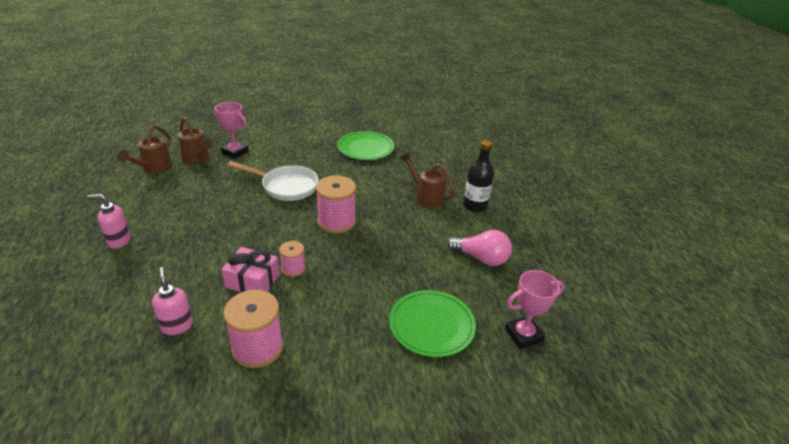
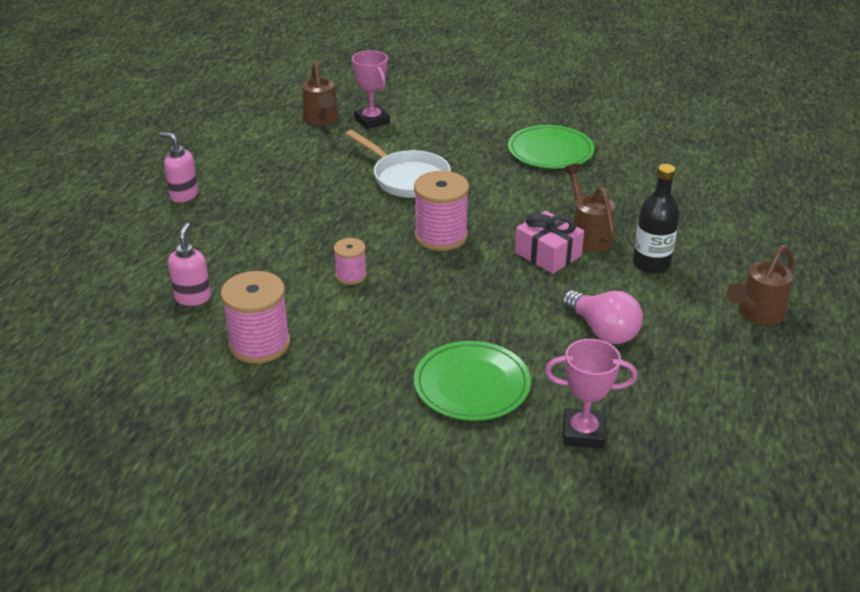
camera: 30 degrees right, 0 degrees up
brown watering can [118,125,172,174] -> brown watering can moved to [726,245,794,325]
pink gift [221,247,280,292] -> pink gift moved to [515,211,584,274]

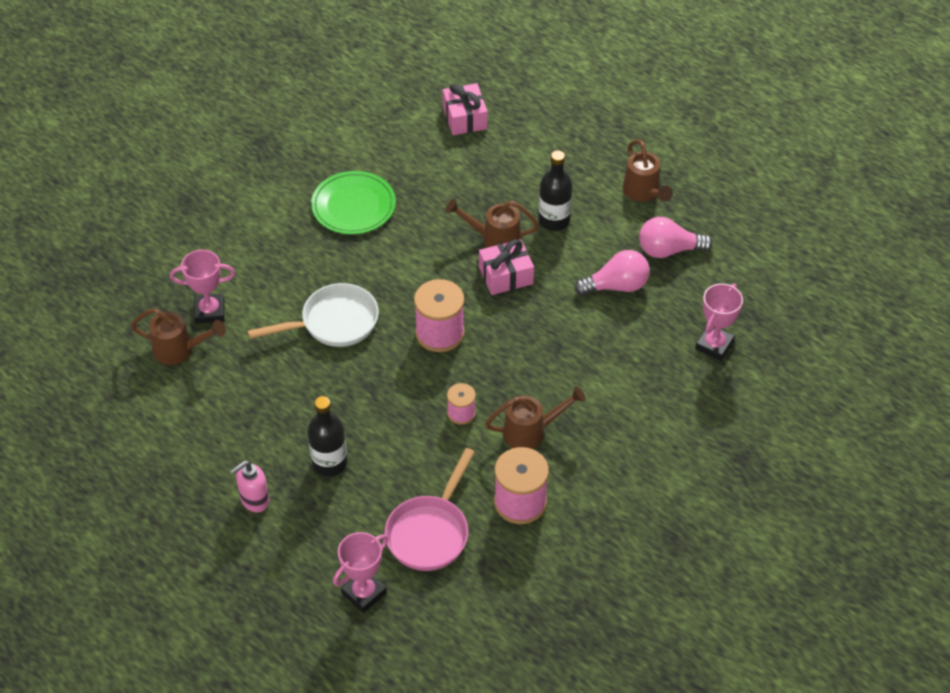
camera: 65 degrees left, 15 degrees up
pink soap dispenser [168,223,211,306] -> pink pan [385,448,475,571]
green plate [414,341,531,421] -> none
none -> black bottle [307,396,347,477]
none -> pink trophy [333,532,388,613]
none -> pink gift [443,83,488,135]
none -> brown watering can [485,386,586,449]
none -> pink light bulb [639,217,713,258]

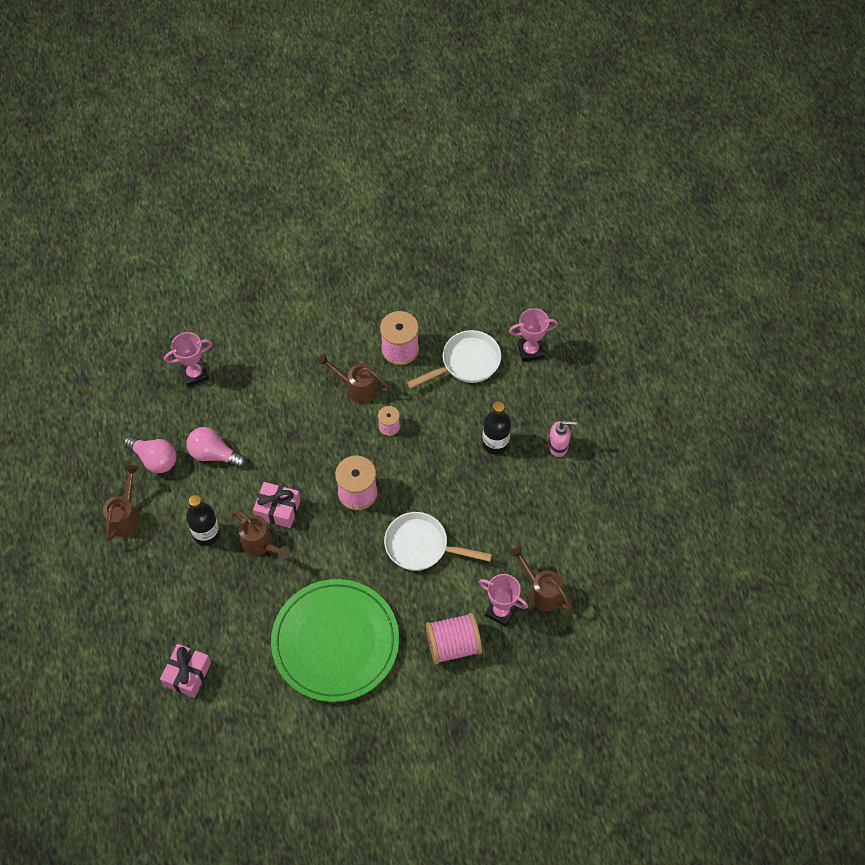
camera: 145 degrees left, 10 degrees up
green plate [311,171,396,234] -> green plate [271,579,399,702], size x1.68
pink pan [385,448,475,571] -> white pan [407,330,501,389]
none -> pink spool [426,613,482,664]

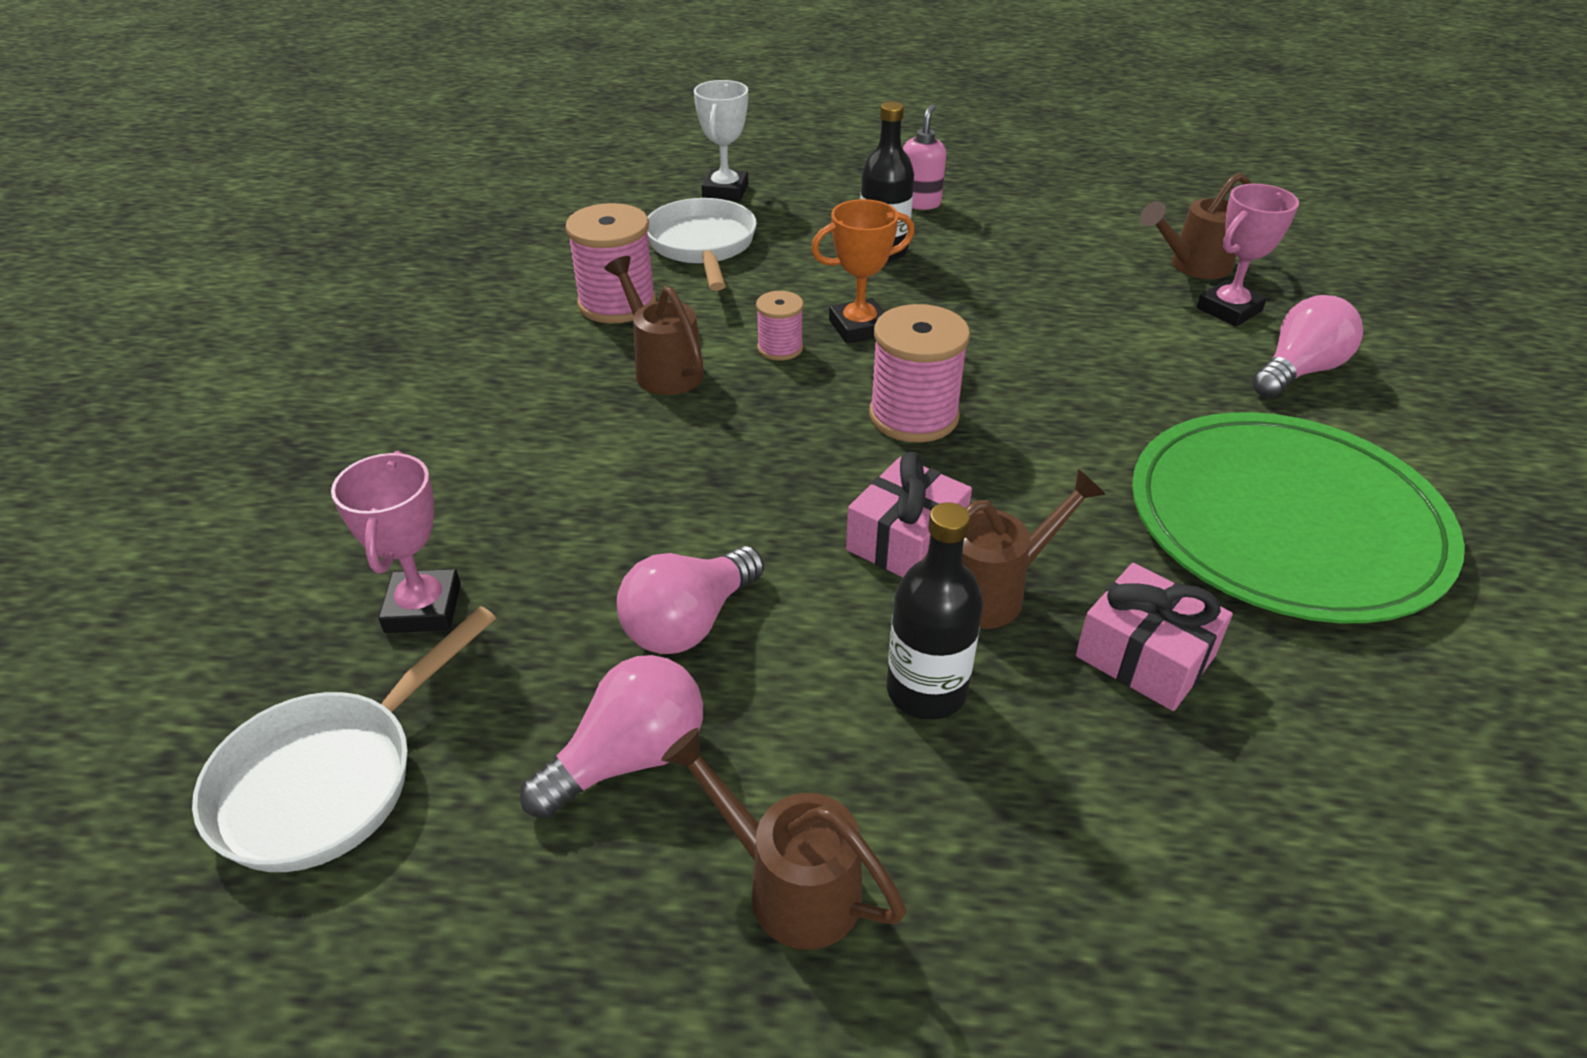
camera: 70 degrees left, 20 degrees down
pink gift [160,644,211,698] -> pink gift moved to [1076,563,1233,711]
brown watering can [317,354,390,403] -> brown watering can turned 105 degrees clockwise [604,256,704,395]
white pan [384,512,492,571] -> white pan moved to [192,606,496,872]
pink spool [426,613,482,664] -> pink light bulb [1252,295,1363,398]
pink trophy [509,308,558,362] -> white trophy [694,80,748,201]
none -> orange trophy [811,199,915,344]

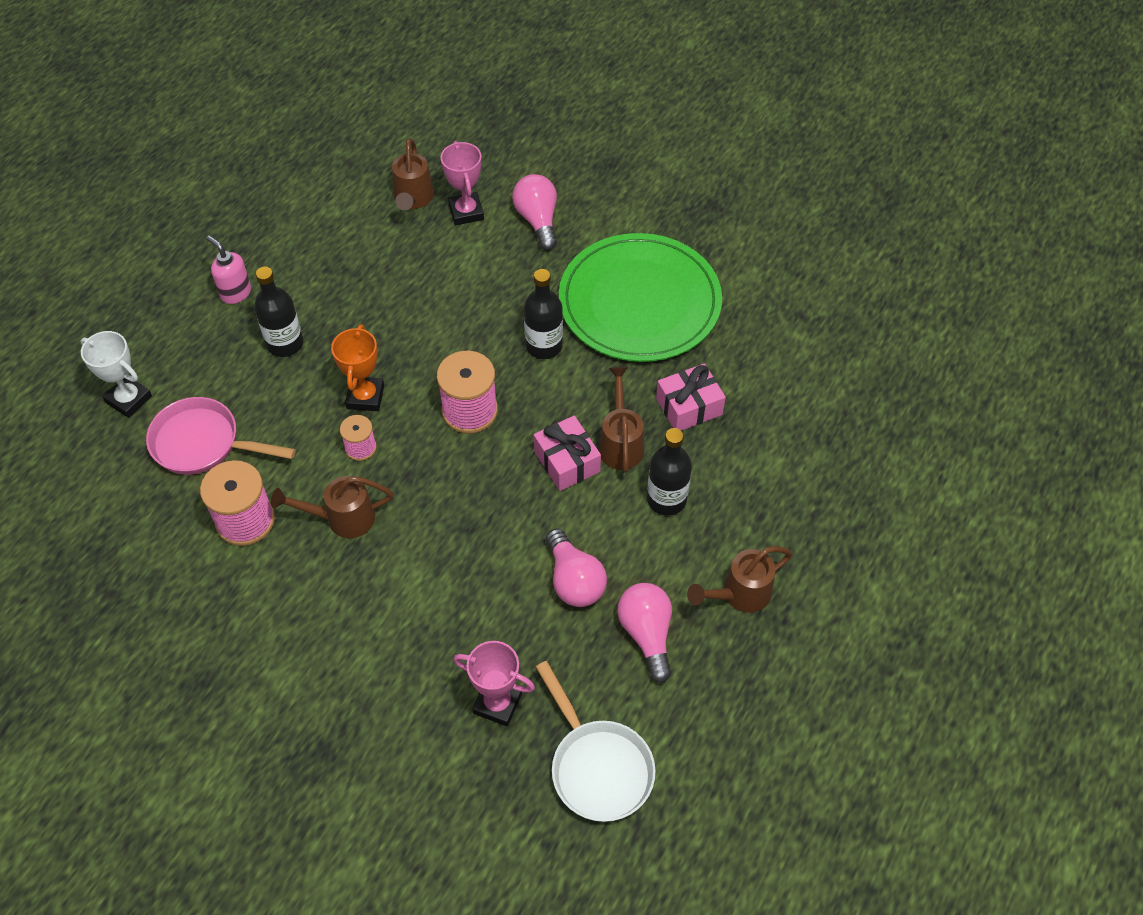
camera: 65 degrees left, 15 degrees up
white pan [647,198,757,291] -> pink pan [146,397,296,475]
none -> black bottle [524,269,563,359]

